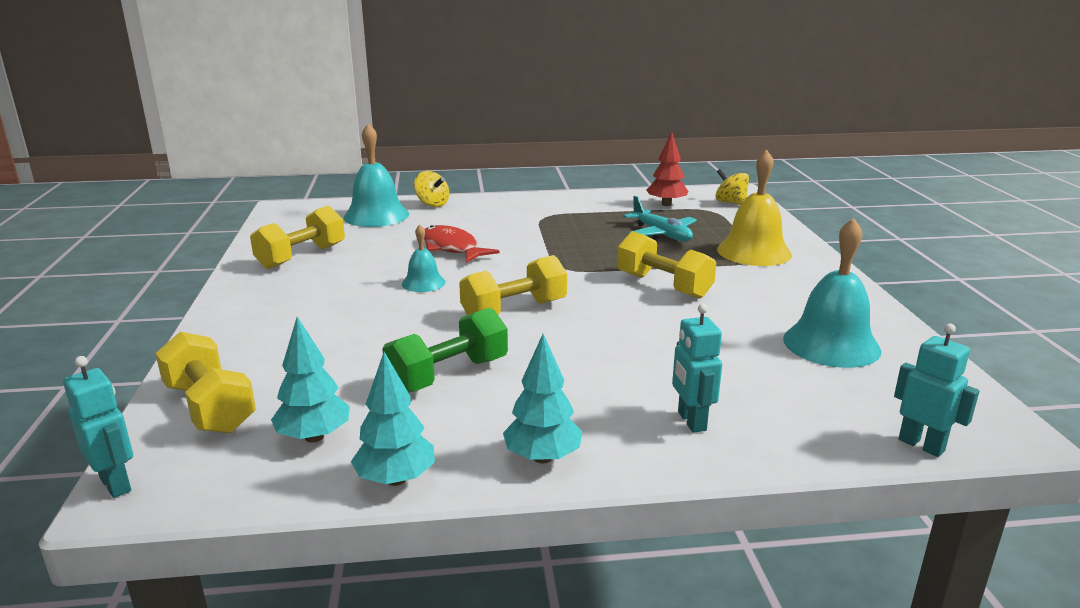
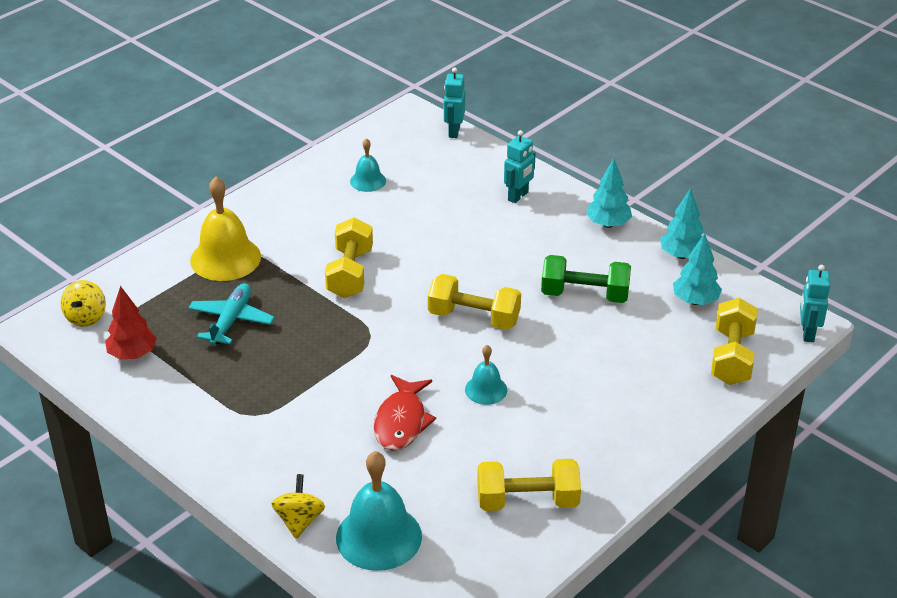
camera: 130 degrees left, 15 degrees up
turquoise bell [783,218,881,368] -> turquoise bell [350,138,386,192], size x0.55

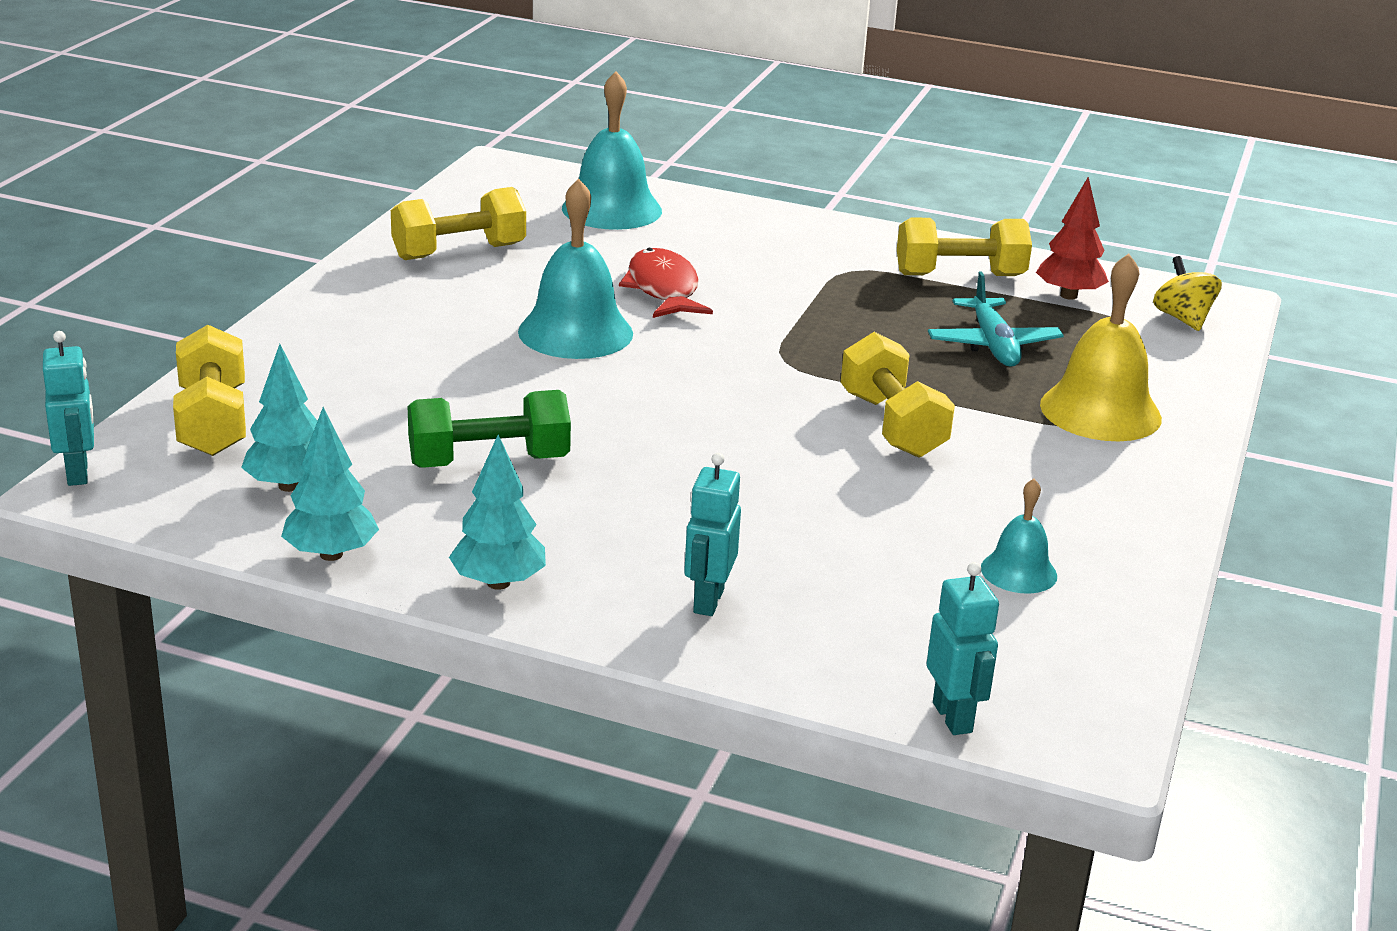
camera: 155 degrees right, 10 degrees down
yellow spinning top [271,474,325,539] -> none
yellow dumbbell [428,274,521,330] -> yellow dumbbell moved to [897,218,1032,276]
turquoise bell [465,345,507,405] -> turquoise bell [518,179,633,359], size x1.83

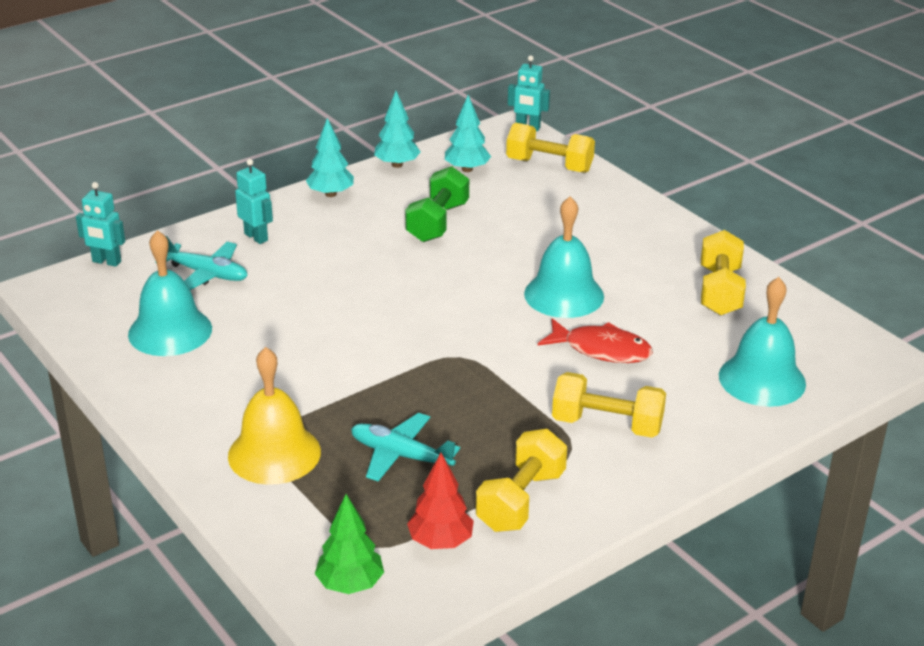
camera: 125 degrees right, 5 degrees up
yellow dumbbell [841,332,955,458] -> yellow dumbbell moved to [552,372,666,438]
turquoise bell [981,479,1057,594] -> turquoise bell [128,230,212,356], size x1.83
yellow spinning top [1153,256,1222,331] -> green tree [315,494,384,594]
none -> turquoise plane [155,236,248,290]

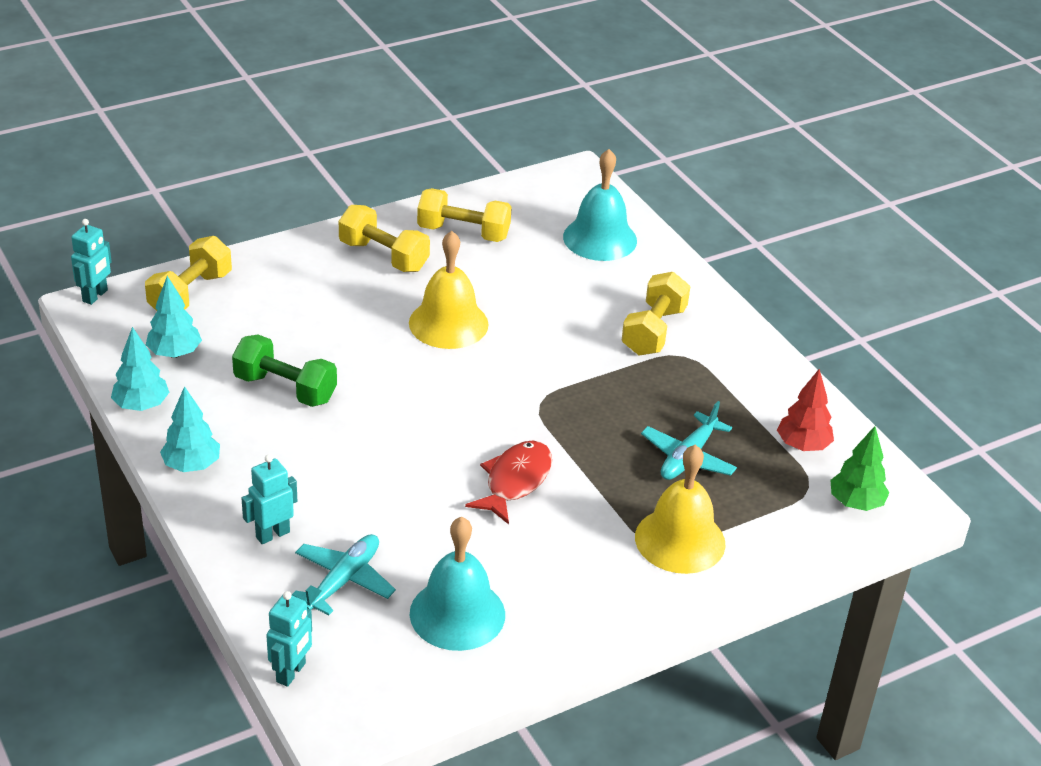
camera: 85 degrees left, 5 degrees up
yellow dumbbell [476,429,567,532] -> yellow dumbbell moved to [339,205,430,272]
turquoise bell [524,197,604,318] -> yellow bell [409,231,489,349]
red fish [538,318,653,363] -> red fish moved to [465,441,552,524]

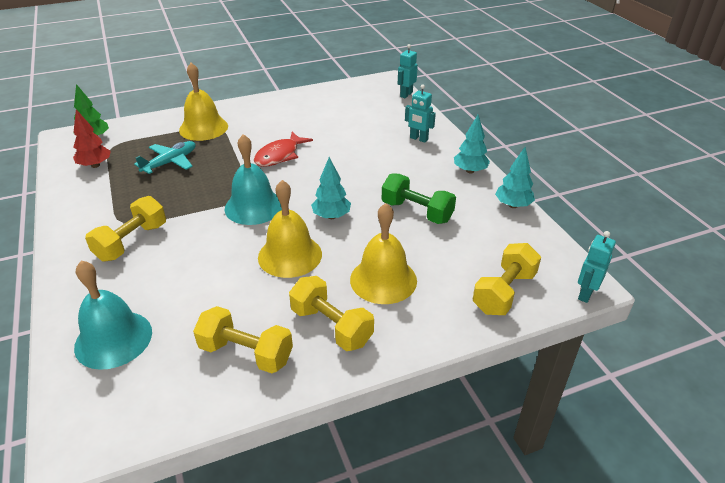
camera: 170 degrees left, 0 degrees up
turquoise tree [146,276,202,358] -> turquoise tree moved to [311,157,351,219]
turquoise robot [242,454,297,544] -> turquoise robot turned 60 degrees clockwise [405,85,436,143]
turquoise plane [292,534,396,615] -> none
turquoise bell [410,517,505,651] -> turquoise bell moved to [224,134,282,225]
none -> yellow bell [350,203,417,304]

